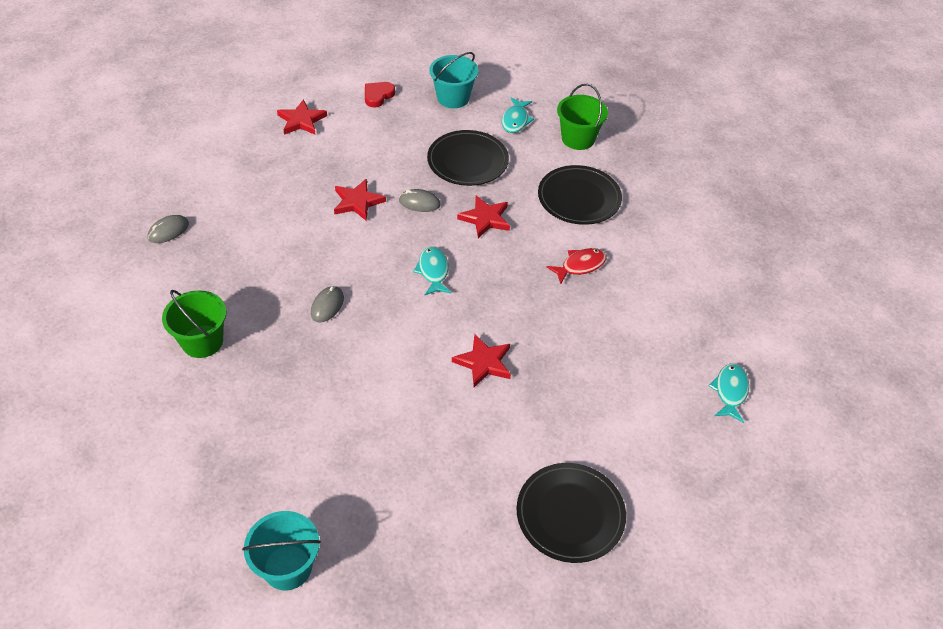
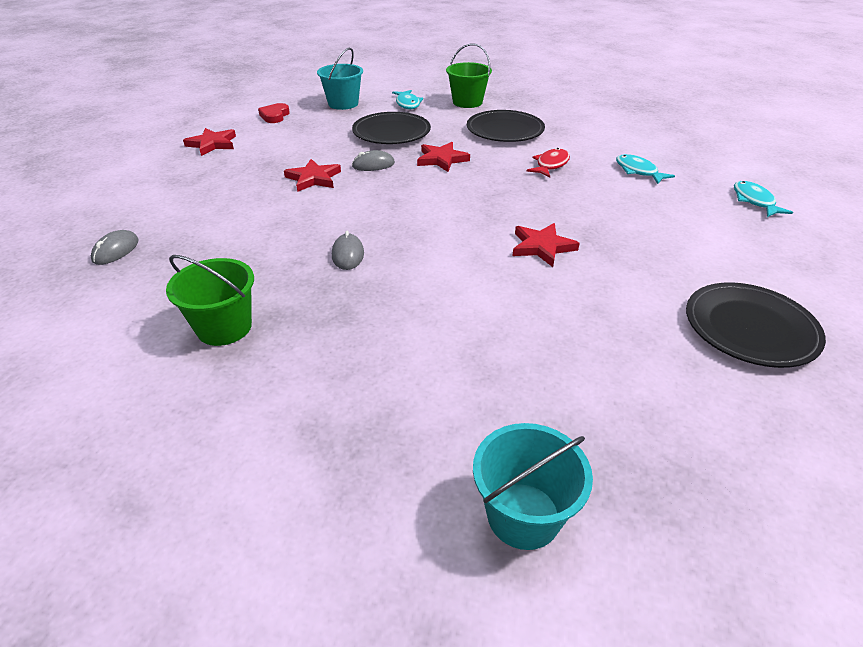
camera: 25 degrees left, 10 degrees down
turquoise fish [413,246,451,295] -> turquoise fish moved to [616,154,675,184]

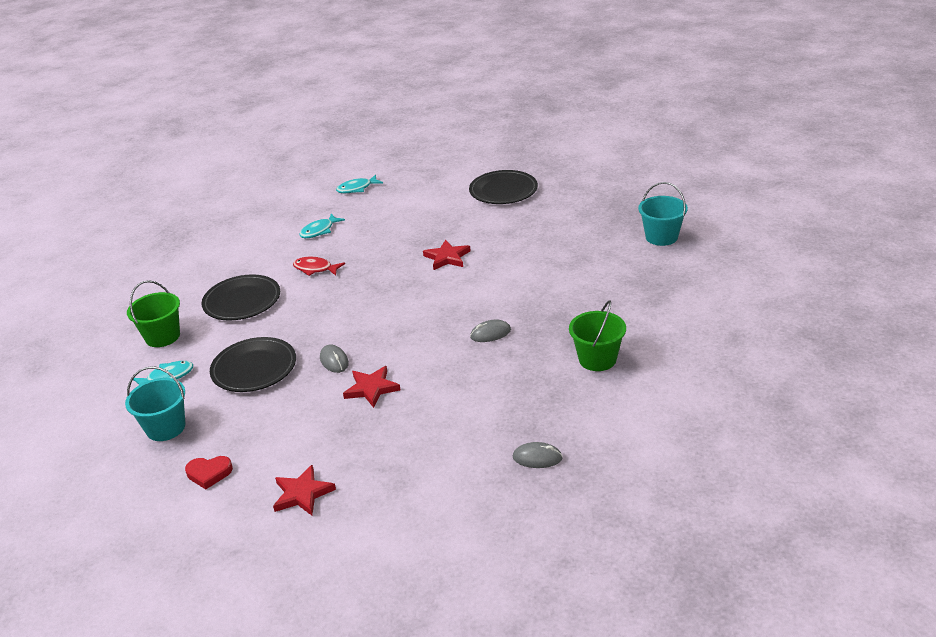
camera: 100 degrees left, 5 degrees down
red star [417,142,470,172] -> none

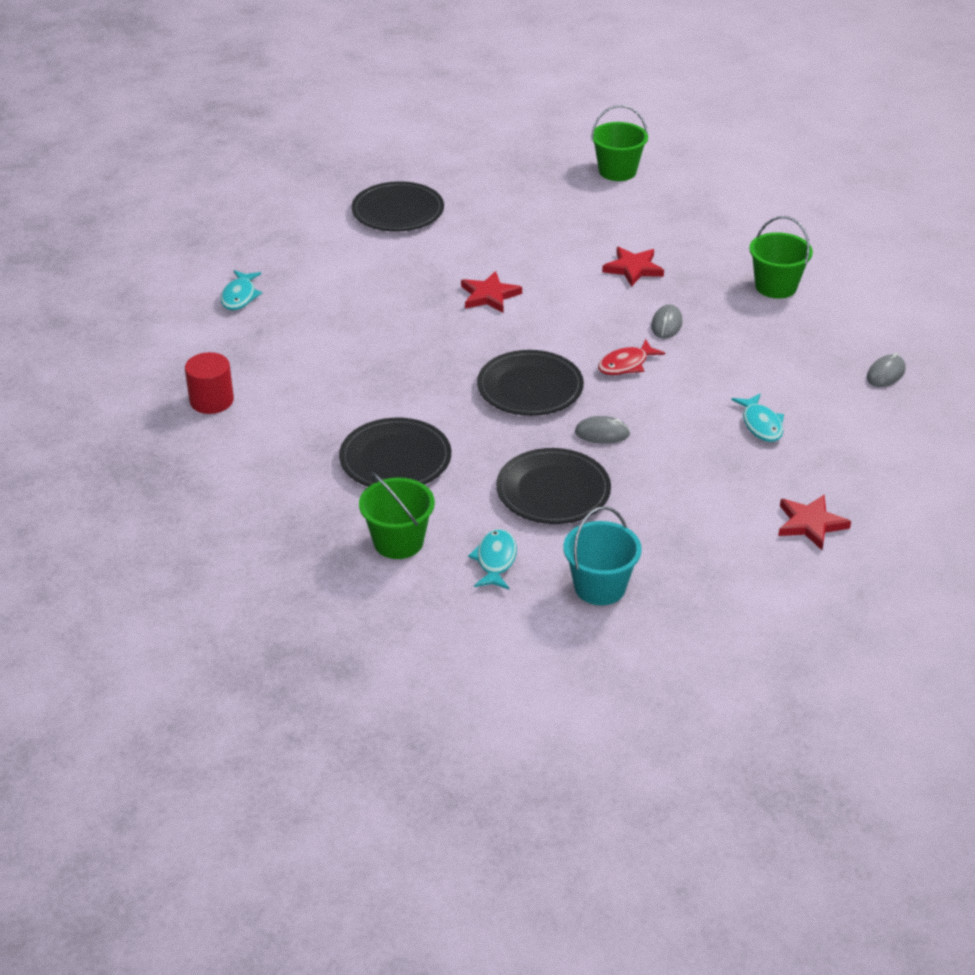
camera: 60 degrees left, 5 degrees up
red heart [185,456,233,489] -> none
red fish [293,257,345,276] -> red fish moved to [598,339,665,375]
turquoise fish [299,213,345,238] -> turquoise fish moved to [731,394,784,442]
red star [343,366,401,408] -> red star moved to [602,247,664,287]
turquoise bucket [638,182,688,246] -> green bucket [591,105,648,181]
none -> red cylinder [185,352,234,414]
none -> black plate [477,350,584,416]

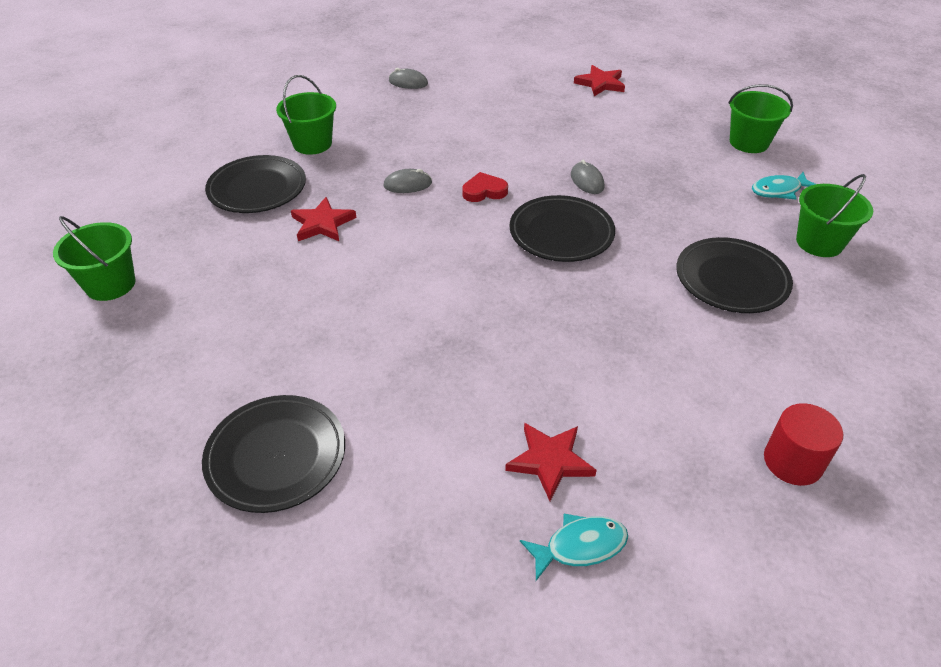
camera: 115 degrees left, 5 degrees up
red star [461,271,522,313] -> red star moved to [505,423,597,501]
black plate [496,448,611,524] -> black plate moved to [205,155,306,213]
turquoise bucket [563,506,642,605] -> green bucket [729,84,793,153]
red fish [598,339,665,375] -> red heart [462,172,508,202]
turquoise fish [731,394,784,442] -> none

